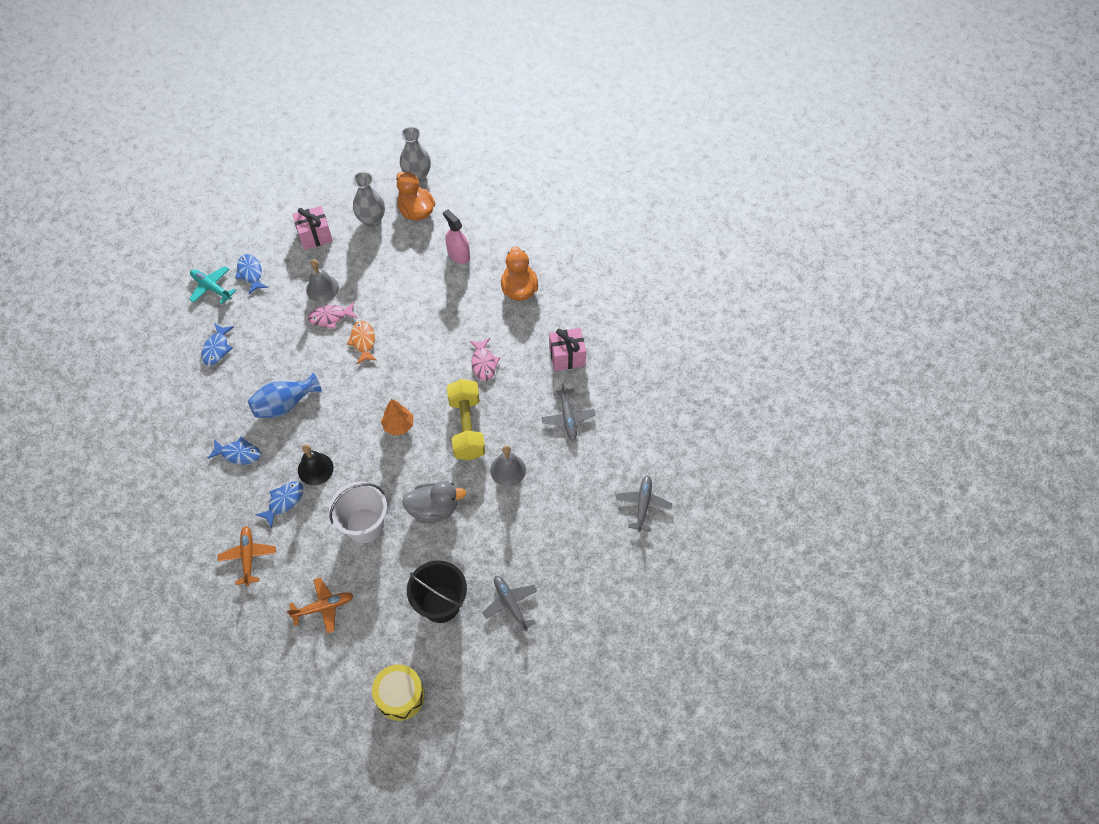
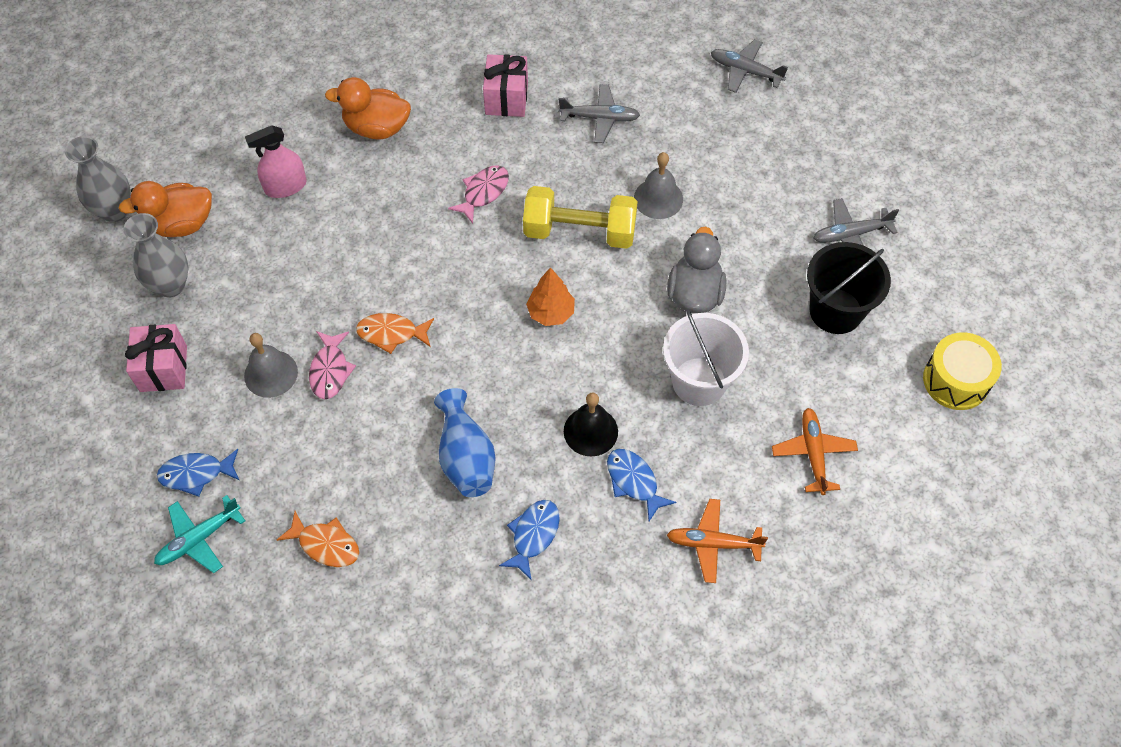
camera: 75 degrees left, 0 degrees up
blue fish [201,323,234,366] -> orange fish [277,511,359,567]
pink fish [470,338,500,381] -> pink fish turned 60 degrees counterclockwise [448,165,509,224]

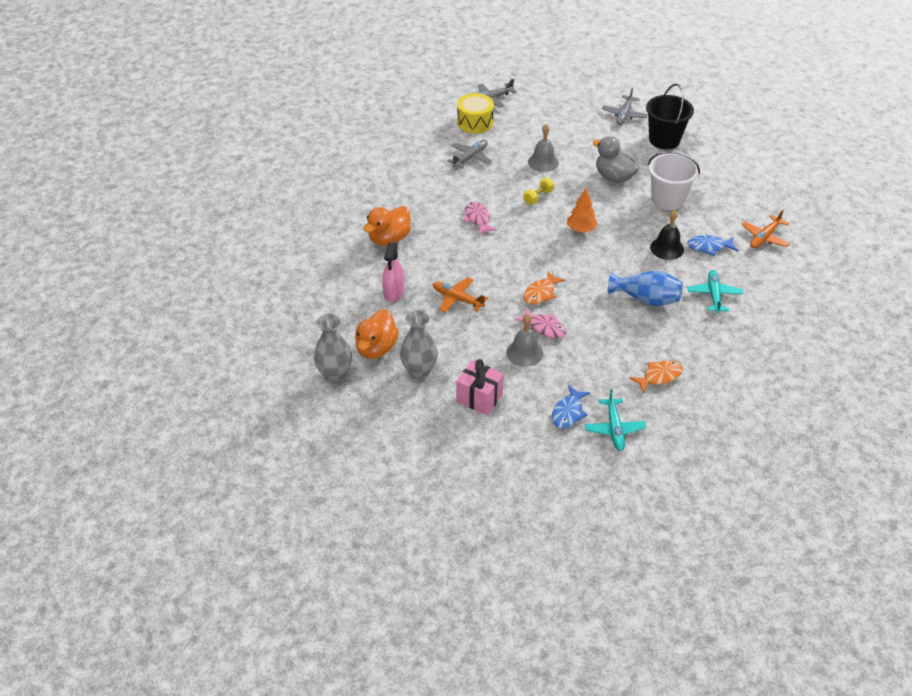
camera: 55 degrees left, 15 degrees down
pink gift [483,54,528,117] -> none
blue fish [499,500,560,580] -> turquoise plane [687,270,743,313]
yellow dumbbell [523,186,638,249] -> yellow dumbbell [523,178,554,205], size x0.49
orange plane [772,408,858,495] -> orange plane moved to [433,277,488,313]
yellow drum [923,332,1002,410] -> yellow drum moved to [457,93,494,133]

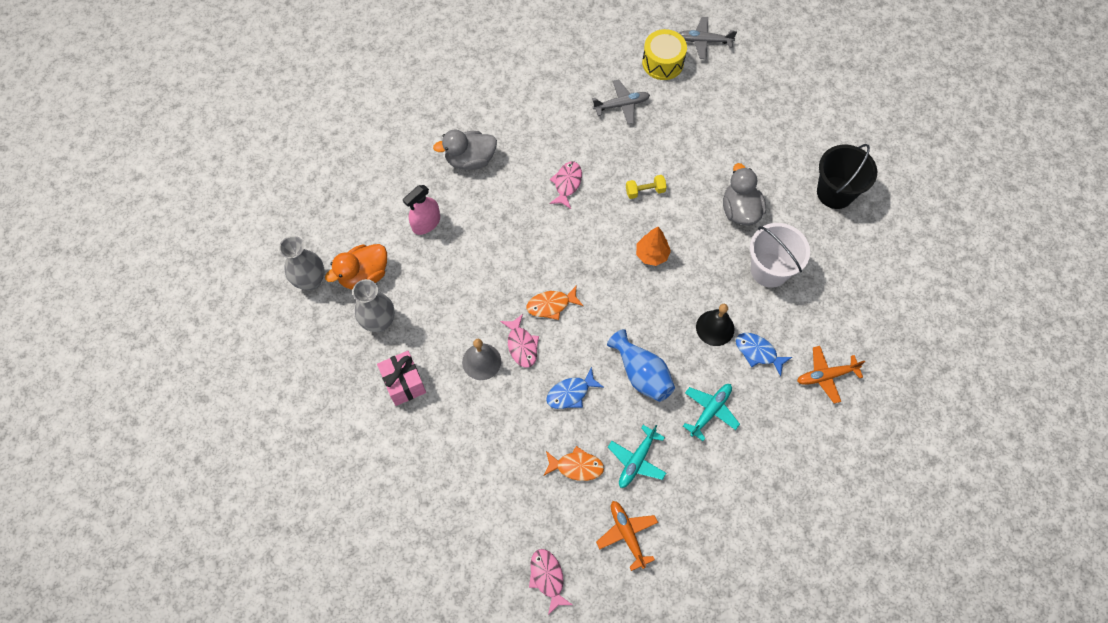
camera: 35 degrees right, 20 degrees up
orange duck [363,206,411,246] -> grey duck [433,130,497,170]
orange plane [433,277,488,313] -> orange plane moved to [596,501,658,571]
grey bell [528,124,559,172] -> none
blue fish [552,385,590,429] -> blue fish moved to [546,367,604,409]
turquoise plane [585,389,646,451] -> turquoise plane moved to [608,425,666,488]
grey plane [602,88,648,125] -> none
none -> pink fish [529,549,573,615]

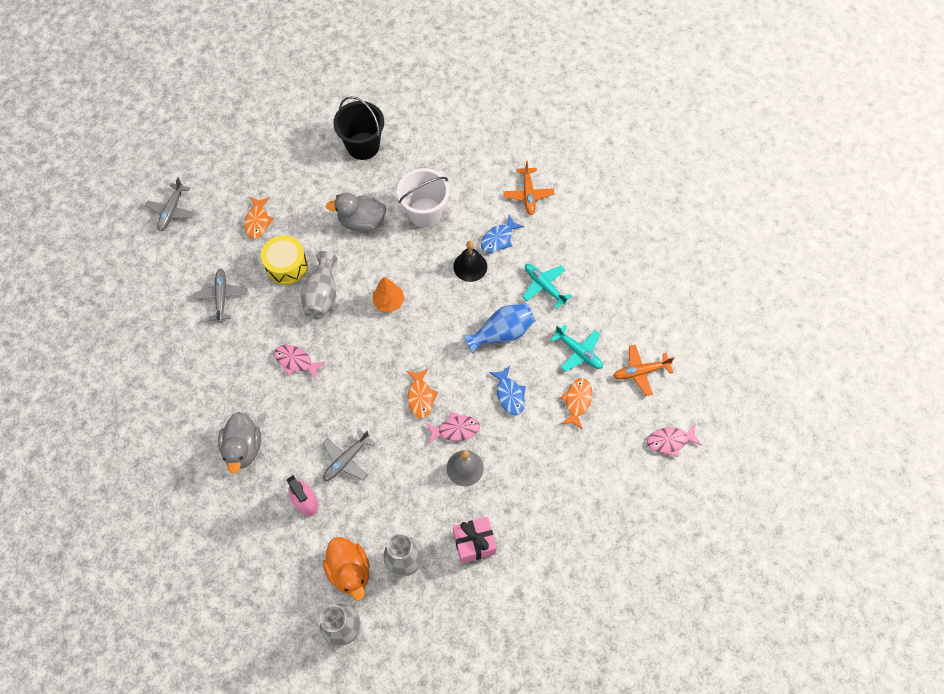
camera: 80 degrees left, 0 degrees up
yellow dumbbell [626,175,667,199] -> grey vase [301,251,337,320]
yellow drum [642,29,687,80] -> yellow drum moved to [261,235,308,285]
none -> orange fish [244,197,274,239]
none -> grey plane [323,429,375,481]

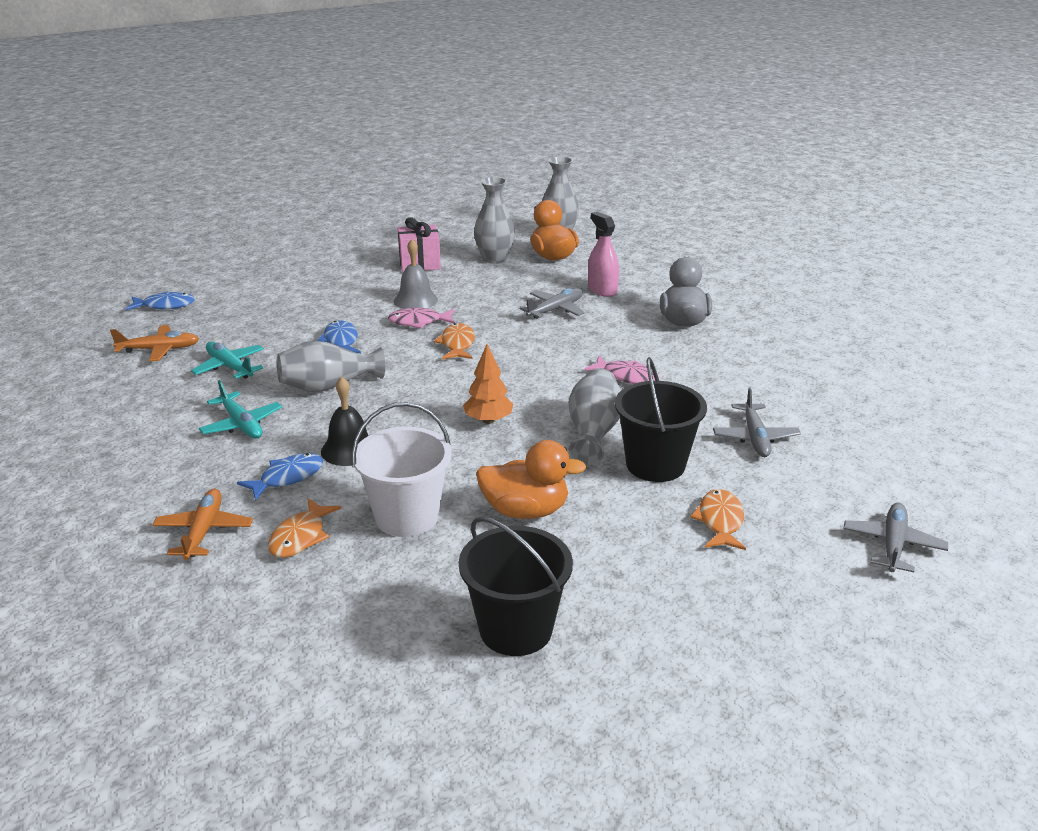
camera: 175 degrees left, 35 degrees down
yellow drum [261,235,308,285] -> black bucket [615,357,707,482]
grey duck [326,192,386,232] -> orange duck [476,440,586,519]
blue vase [463,303,535,354] -> grey vase [277,341,385,392]
orange fish [560,378,593,430] -> orange fish moved to [268,499,341,558]
pink fish [647,424,702,457] -> blue fish [126,291,195,310]

